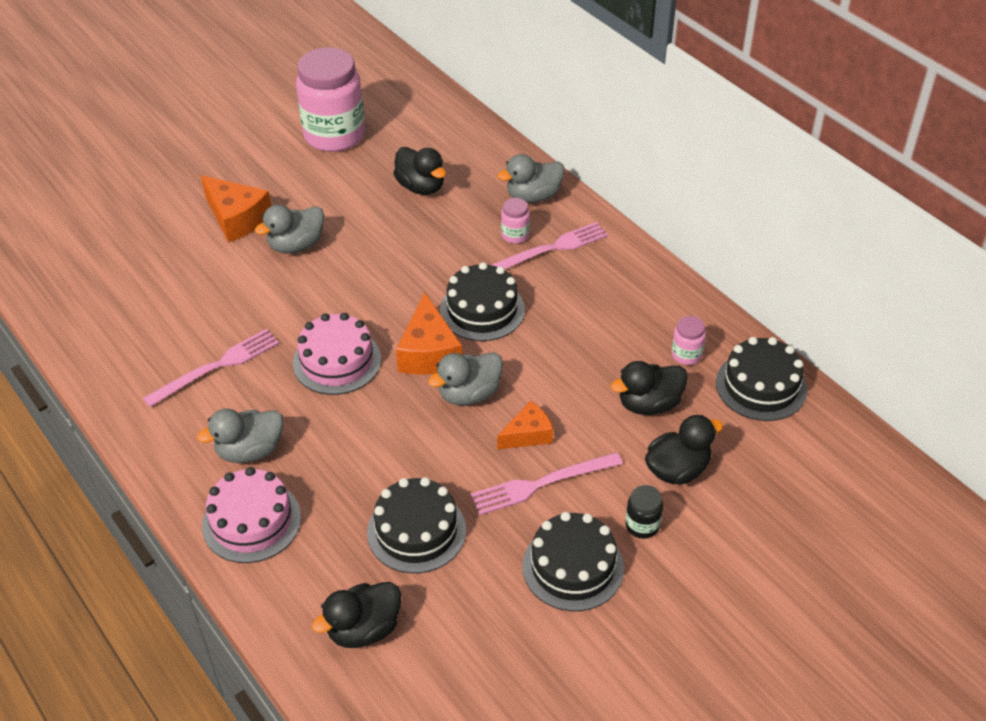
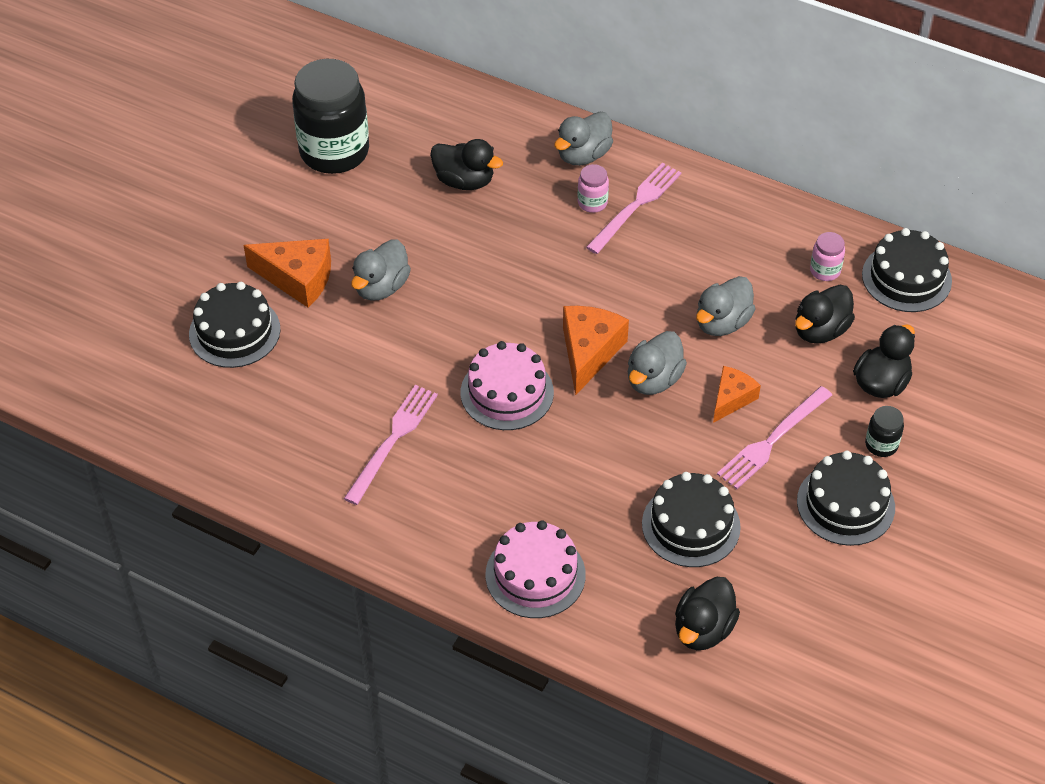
camera: 25 degrees left, 5 degrees up
grey duck [197,409,284,463] -> grey duck moved to [696,276,755,336]
pink jar [296,47,365,152] -> black jar [292,59,369,174]
orange cheese [396,293,462,375] -> orange cheese turned 135 degrees counterclockwise [563,306,629,395]
black cake [440,262,525,341] -> black cake moved to [189,282,281,368]

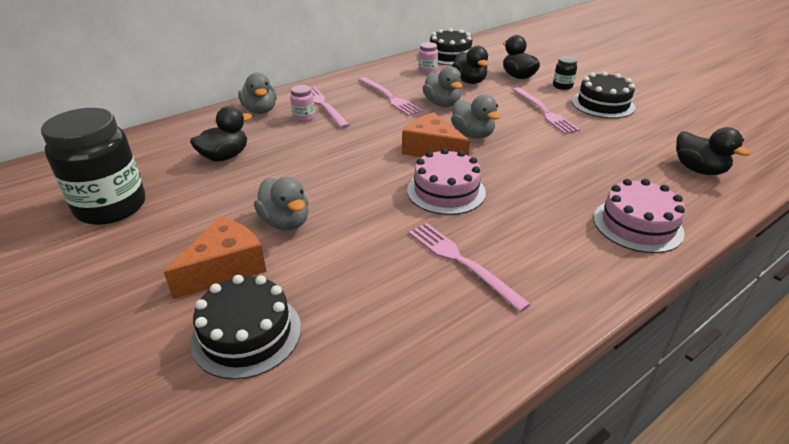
camera: 65 degrees left, 15 degrees down
black cake [642,472,741,567] -> none
orange cheese [713,366,761,423] -> none
none -> pink fork [358,77,423,116]

